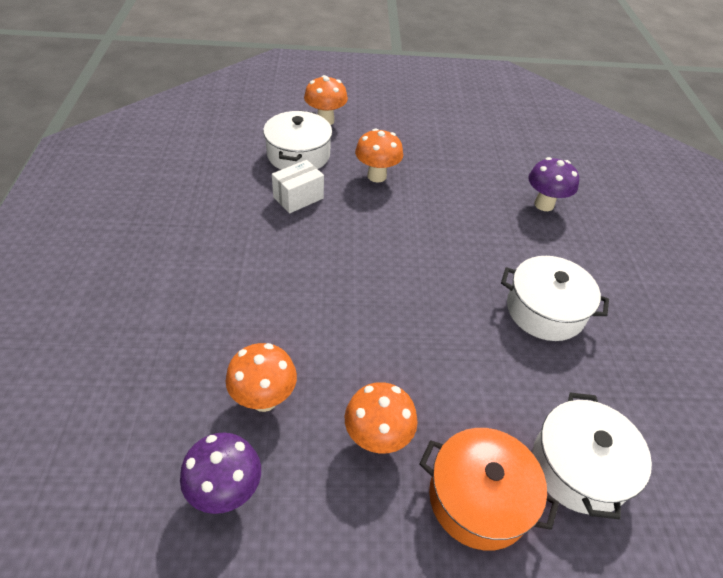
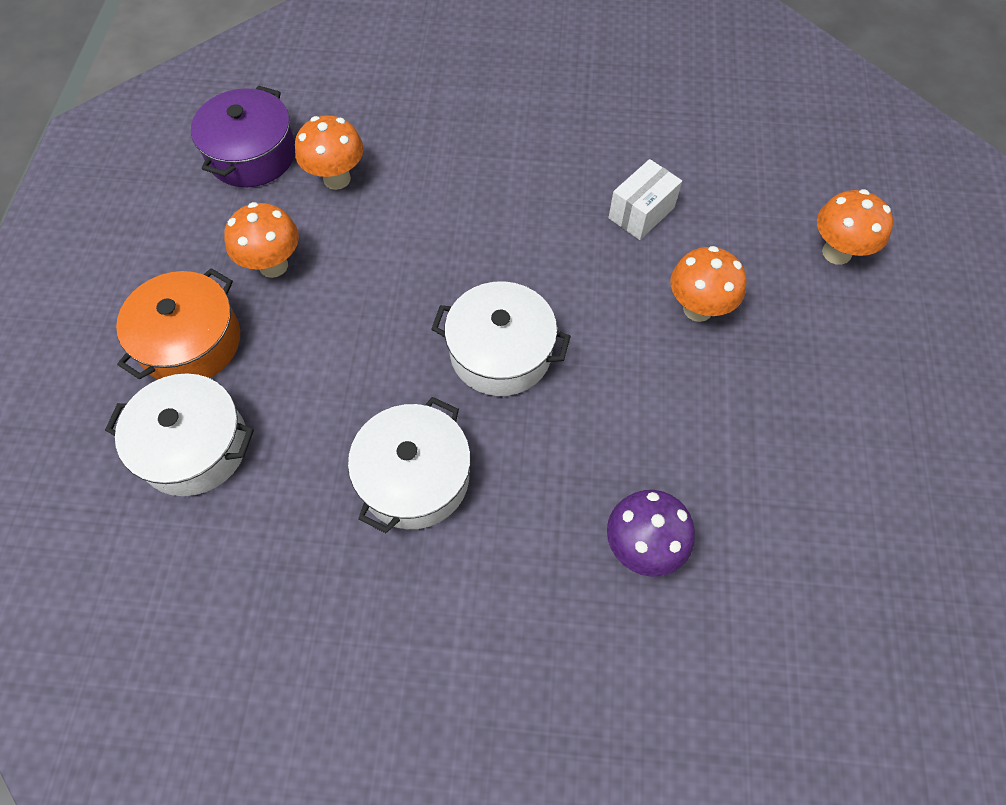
camera: 100 degrees right, 15 degrees up
purple mushroom [180,432,261,514] -> purple pot [191,86,295,187]
white pot [263,110,332,170] -> white pot moved to [432,281,571,396]
white box [272,160,324,213] -> white box turned 75 degrees clockwise [609,159,682,240]

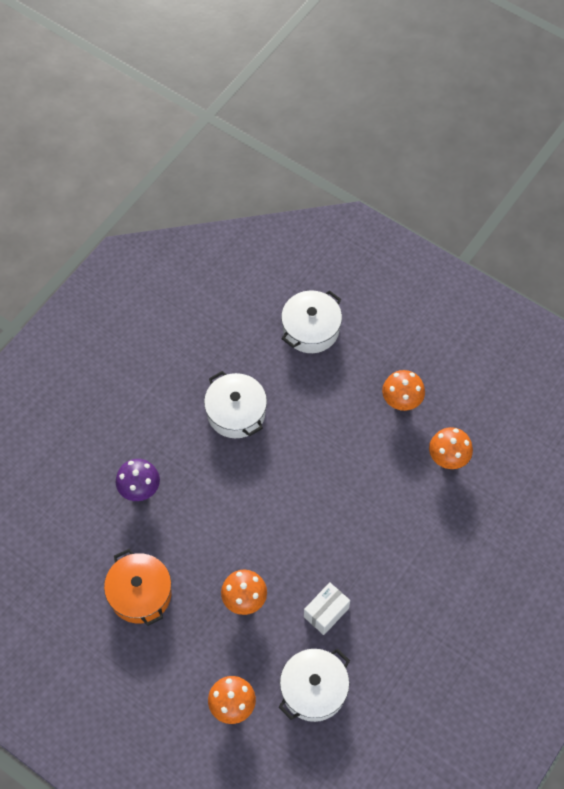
camera: 120 degrees right, 0 degrees up
orange pot [116,268,240,380] -> orange pot moved to [104,549,172,626]
purple pot [191,86,295,187] -> none
white pot [432,281,571,396] -> white pot moved to [278,648,350,722]
white box [609,159,682,240] -> white box turned 60 degrees clockwise [304,582,350,635]

